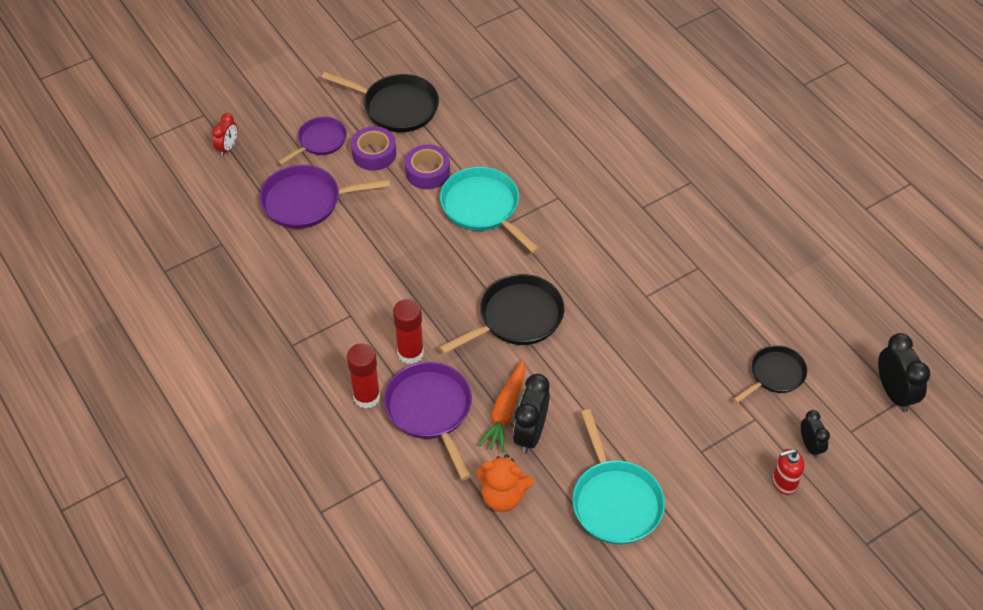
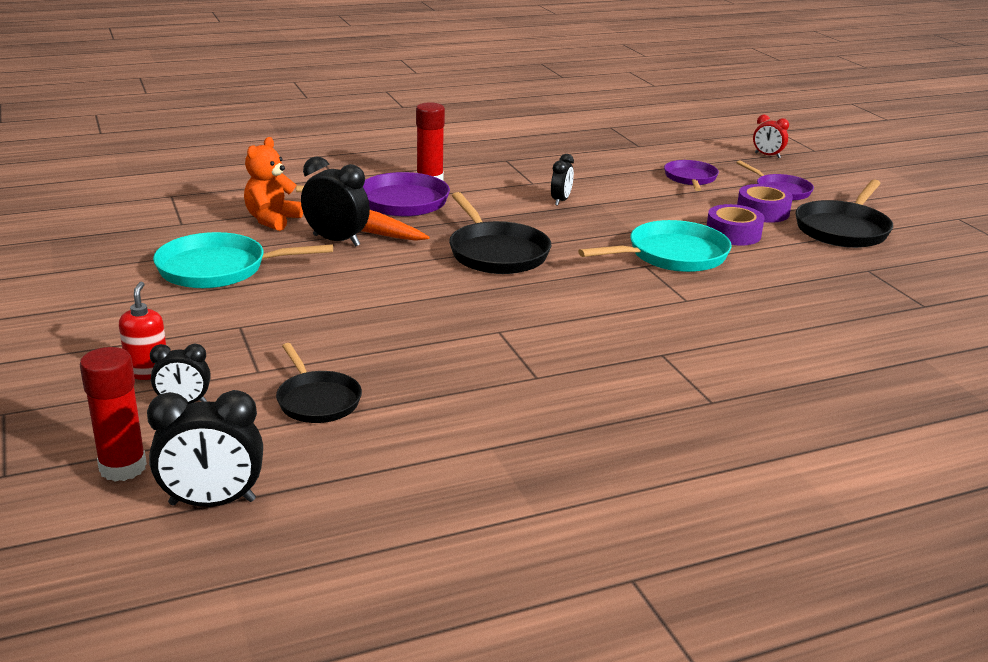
camera: 100 degrees right, 25 degrees down
purple pan [260,165,390,229] -> purple pan [664,160,719,191], size x0.64
red glue stick [393,299,424,364] -> red glue stick moved to [80,347,147,482]
none -> black clock [551,154,574,206]

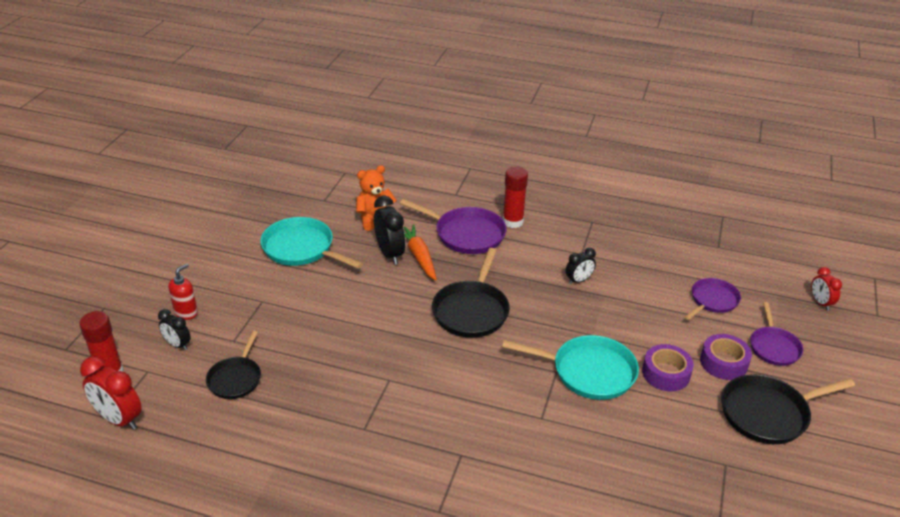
camera: 40 degrees right, 10 degrees up
black clock [147,390,263,507] -> red clock [80,356,142,430]

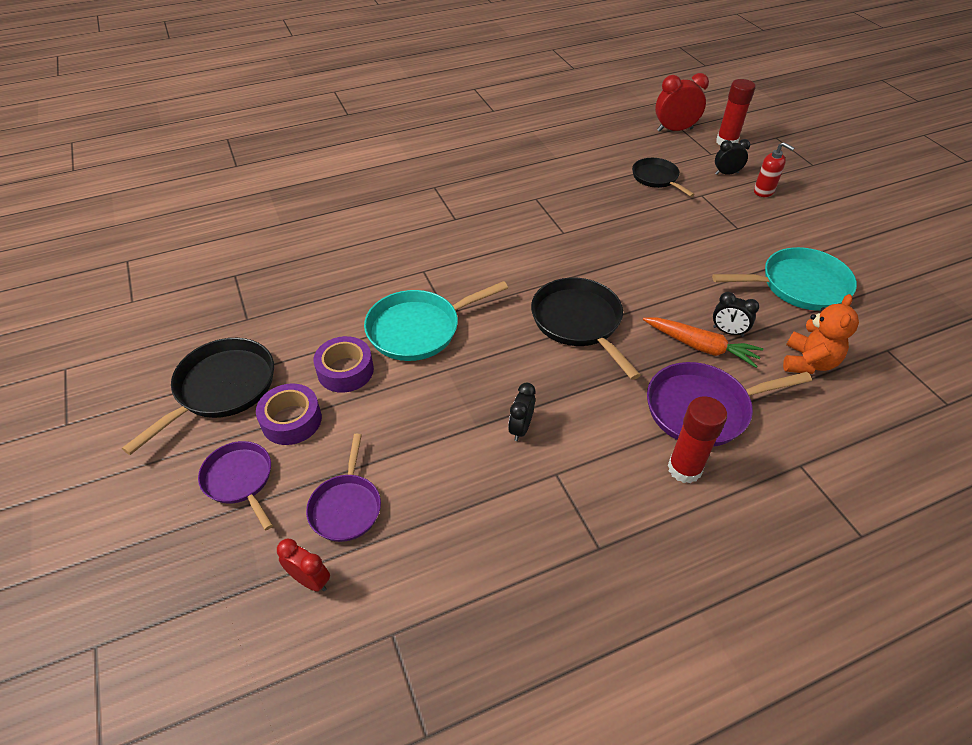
camera: 140 degrees right, 10 degrees up
red soap dispenser [168,263,198,320] -> red soap dispenser turned 45 degrees counterclockwise [754,142,794,197]
black clock [374,196,405,265] -> black clock [713,292,759,337], size x0.60
red clock [811,267,842,311] -> red clock moved to [277,539,330,591]

